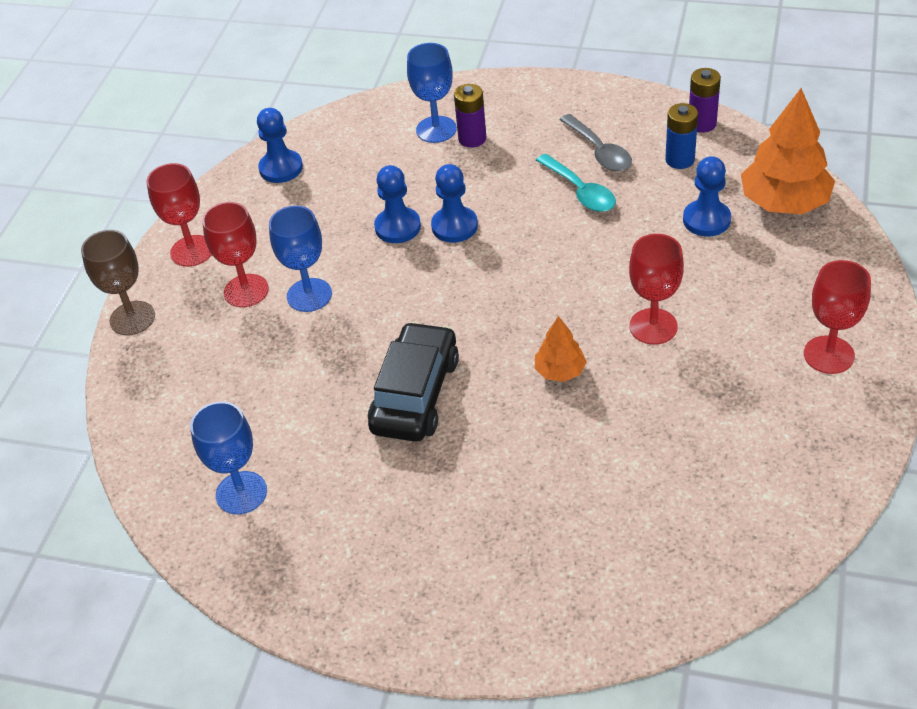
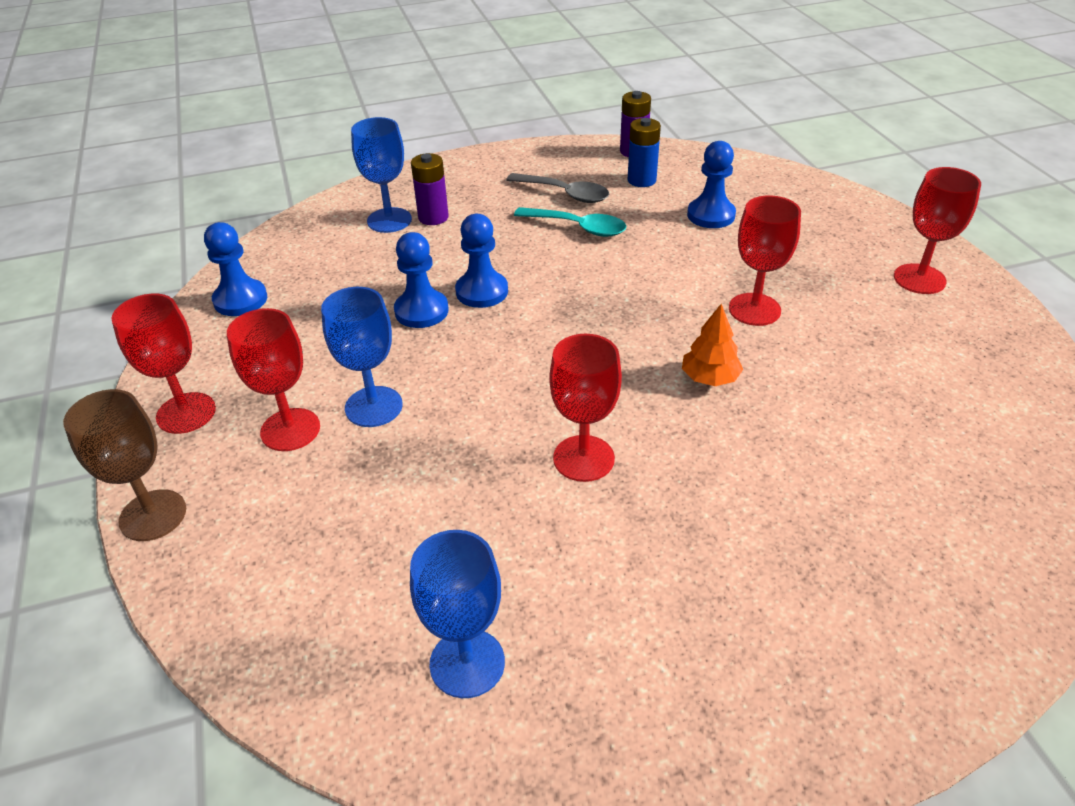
camera: 35 degrees left, 5 degrees down
black car [368,322,459,442] -> red goblet [549,334,622,482]
orange tree [741,88,835,214] -> none

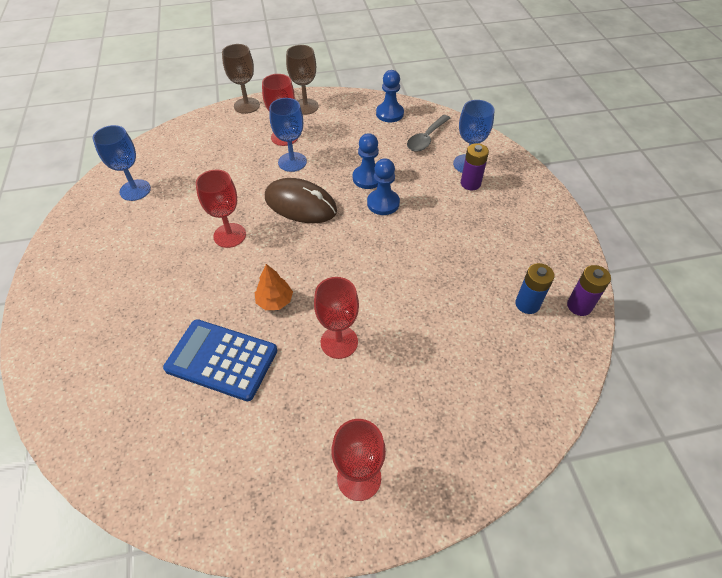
camera: 95 degrees right, 10 degrees up
red goblet [112,294,216,434] -> brown goblet [286,45,319,115]
grey spoon [506,173,609,203] -> grey spoon moved to [407,115,450,152]
turquoise spoon [514,207,626,237] -> none
blue pawn [687,141,736,228] -> none
none -> blue calculator [163,319,277,401]
none -> brown mouse [265,178,337,223]

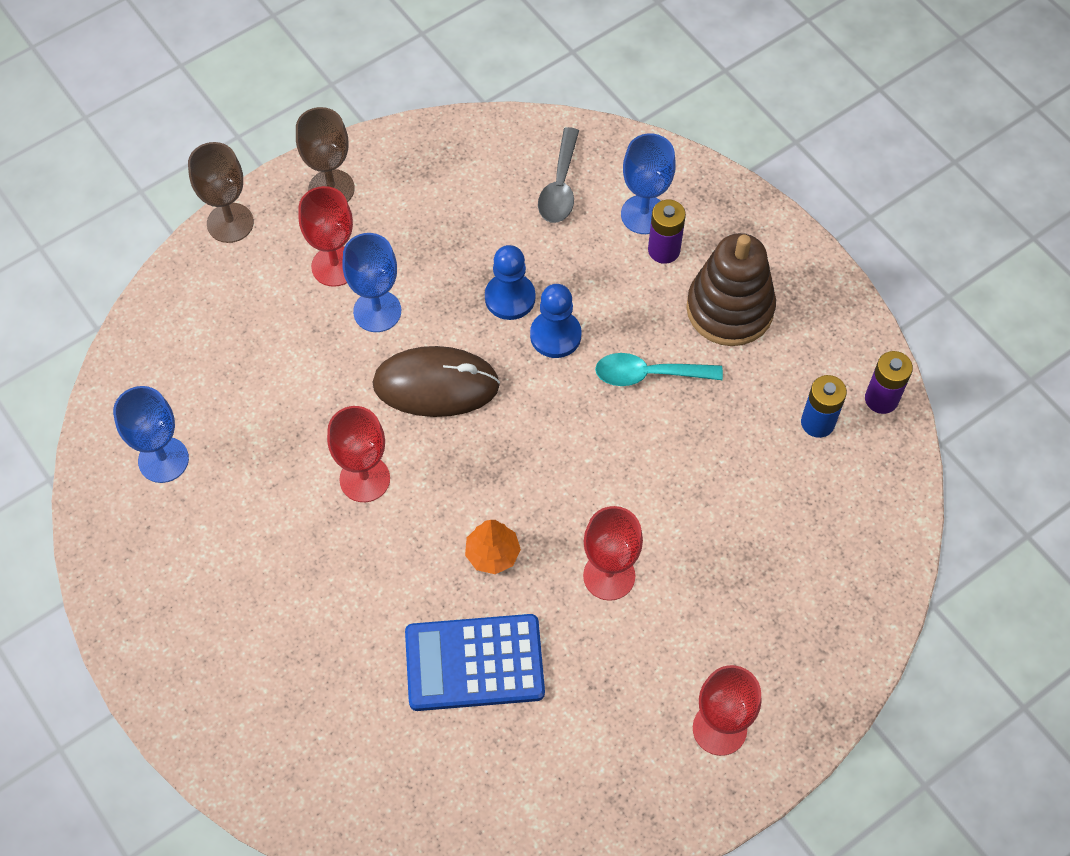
camera: 25 degrees left, 10 degrees up
blue pawn [376,70,404,122] -> none
none -> turquoise spoon [595,353,723,386]
none -> brown stacking toy [686,233,776,346]

